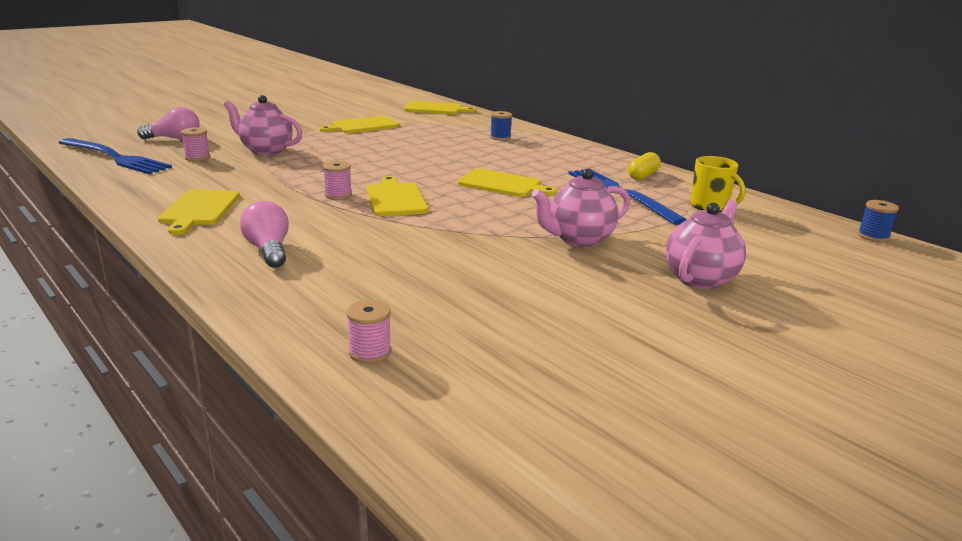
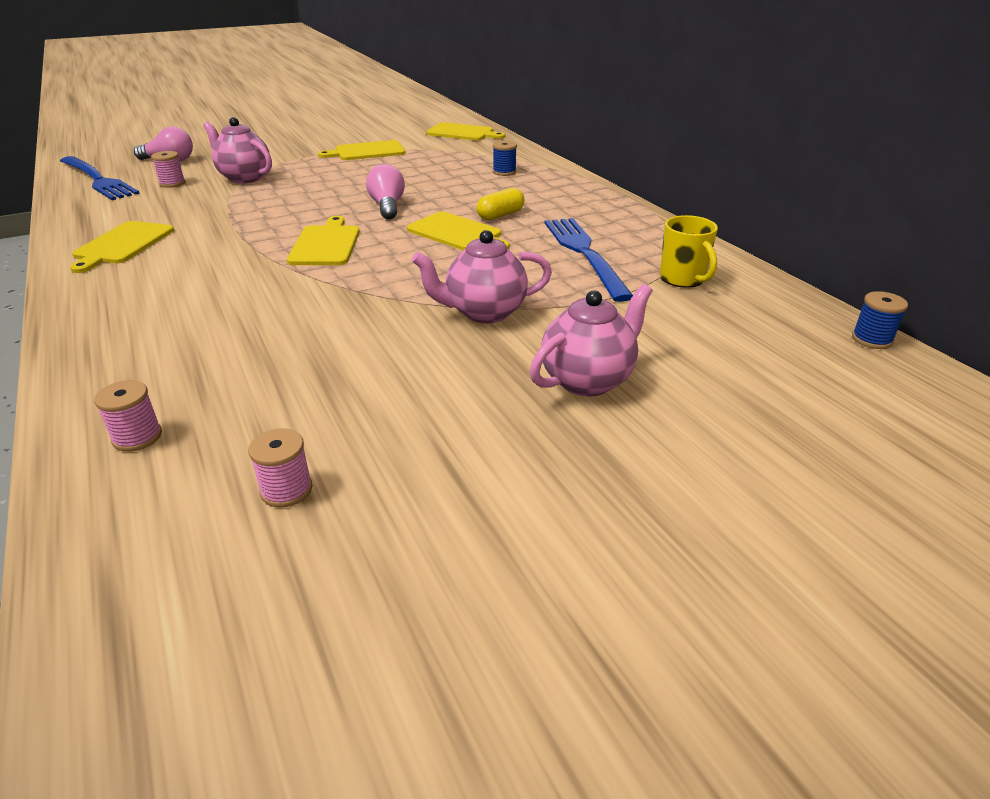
camera: 15 degrees right, 10 degrees up
pink light bulb [240,201,289,268] -> pink light bulb moved to [366,164,405,219]
pink spool [323,161,352,200] -> pink spool moved to [248,428,312,507]
yellow capsule [628,152,661,180] -> yellow capsule moved to [477,188,524,220]

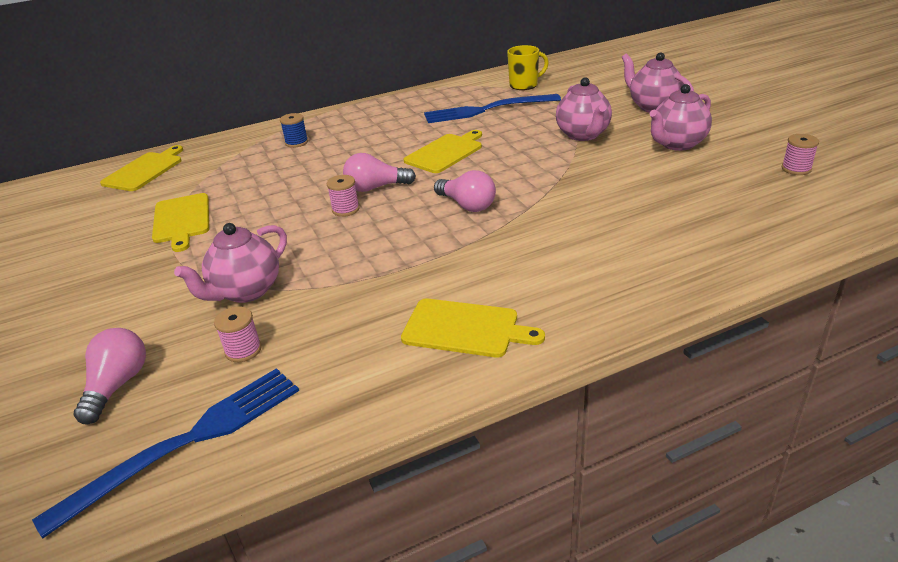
camera: 85 degrees left, 0 degrees up
pink spool [94,380,162,452] -> pink spool moved to [327,175,359,217]
yellow cutting board [287,216,360,265] -> pink light bulb [434,170,496,212]
yellow capsule [477,188,524,220] -> none
blue spool [852,291,908,349] -> none
none -> pink teapot [649,84,712,151]

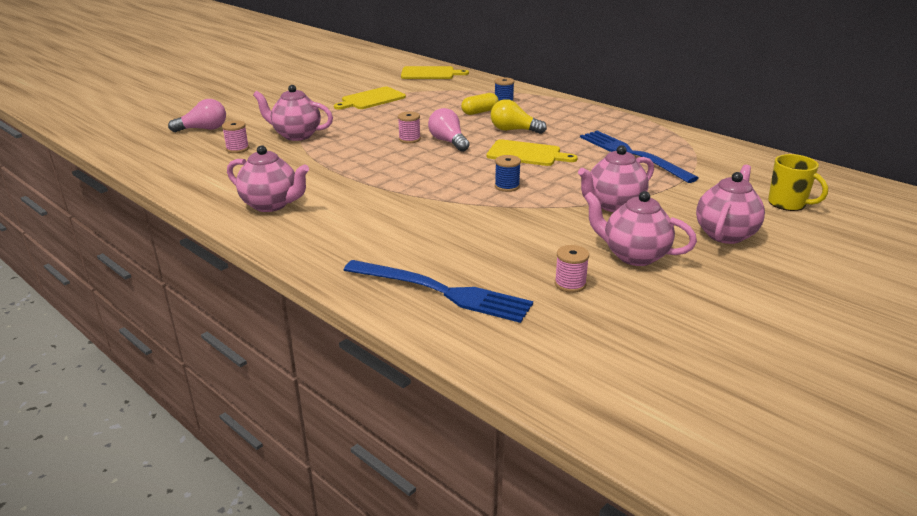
camera: 65 degrees right, 5 degrees down
blue fork [32,368,299,539] -> blue fork moved to [344,260,533,323]
yellow cutting board [401,299,545,357] -> pink teapot [227,145,309,212]
pink light bulb [434,170,496,212] -> none
yellow mug [507,45,549,90] -> yellow mug moved to [768,154,828,211]
pink spool [782,134,819,175] -> pink spool moved to [555,245,589,293]
none -> yellow capsule [461,93,499,115]
none -> yellow light bulb [491,99,547,134]
none -> blue spool [495,155,521,192]

